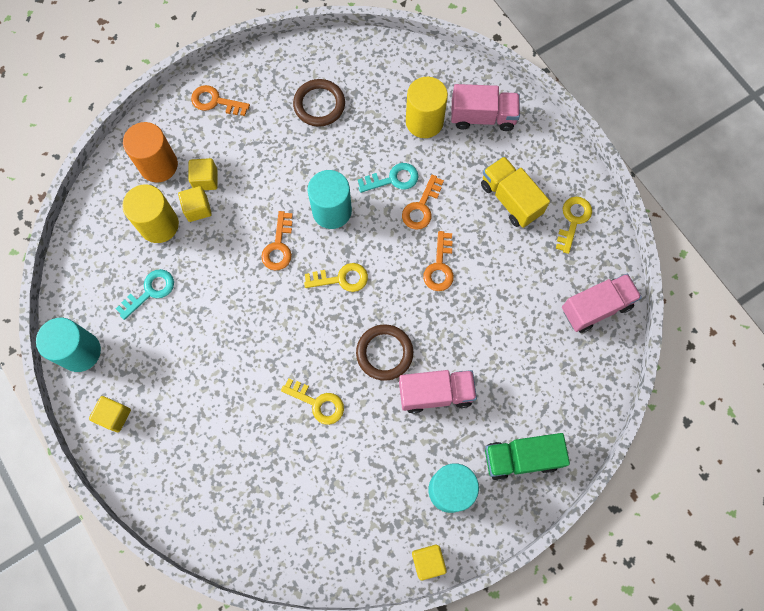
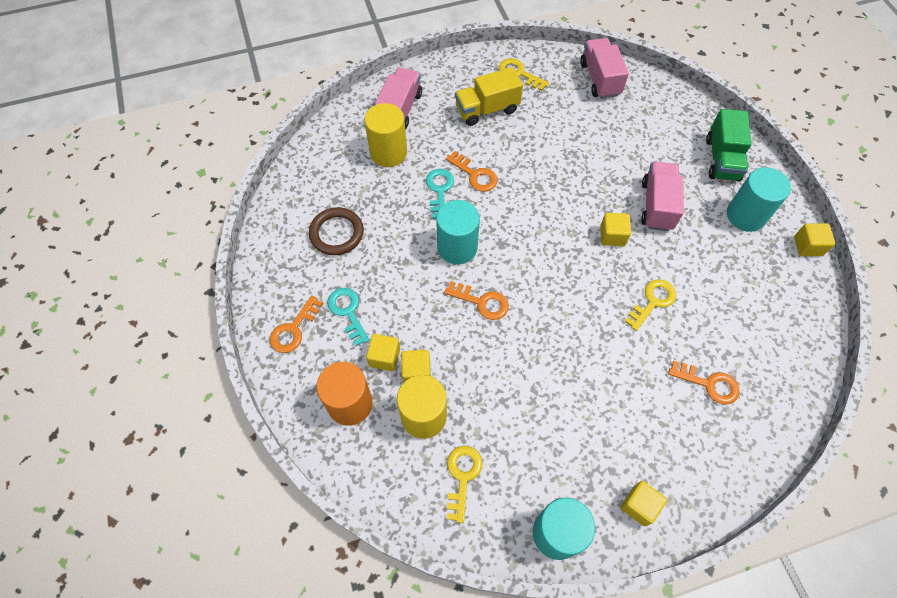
camera: 75 degrees left, 10 degrees down
turquoise key [116,269,174,320] -> turquoise key moved to [327,288,370,346]
yellow key [304,263,368,292] -> yellow key moved to [447,446,483,523]
brown ring [356,324,413,381] -> yellow cube [600,213,631,246]
orange key [423,231,454,291] -> orange key moved to [668,361,740,404]

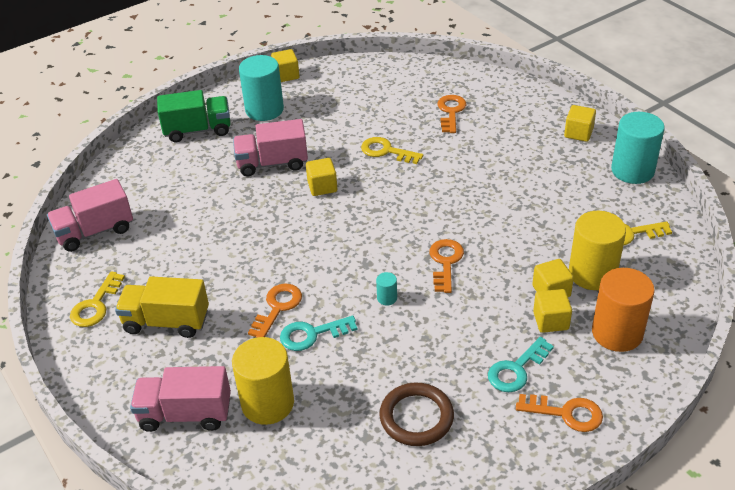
camera: 105 degrees left, 20 degrees down
turquoise cylinder [436,200,480,264] -> turquoise cylinder [376,272,397,306], size x0.42
yellow truck [455,67,523,126] -> yellow truck turned 135 degrees clockwise [115,276,209,338]

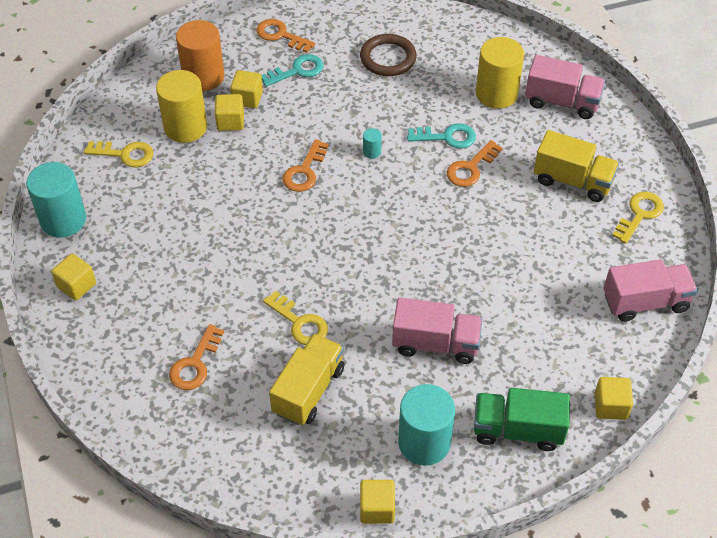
camera: 165 degrees left, 10 degrees up
yellow cube [306,158,337,196] -> yellow cube moved to [595,377,633,420]
none -> yellow truck [269,333,345,426]

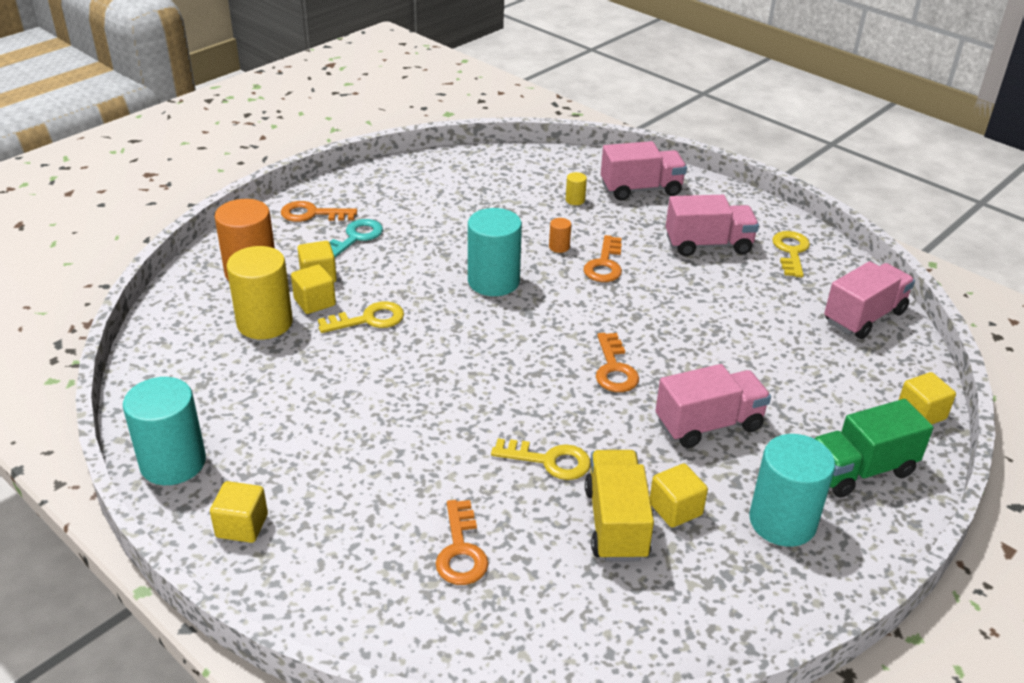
camera: 30 degrees left, 15 degrees down
yellow key [84,141,153,167] -> yellow key moved to [318,301,404,333]
orange key [283,139,329,192] -> orange key moved to [596,333,639,392]
brown ring [360,34,417,76] -> none
yellow cube [360,480,395,524] -> yellow cube moved to [650,464,708,528]
turquoise cylinder [363,128,382,159] -> turquoise cylinder [468,208,522,296], size x2.38
turquoise key [407,123,476,148] -> orange cylinder [549,218,571,253]
yellow cylinder [476,37,524,109] -> yellow cylinder [566,172,587,205], size x0.42
yellow truck [534,130,619,202] -> pink truck [666,195,759,256]

